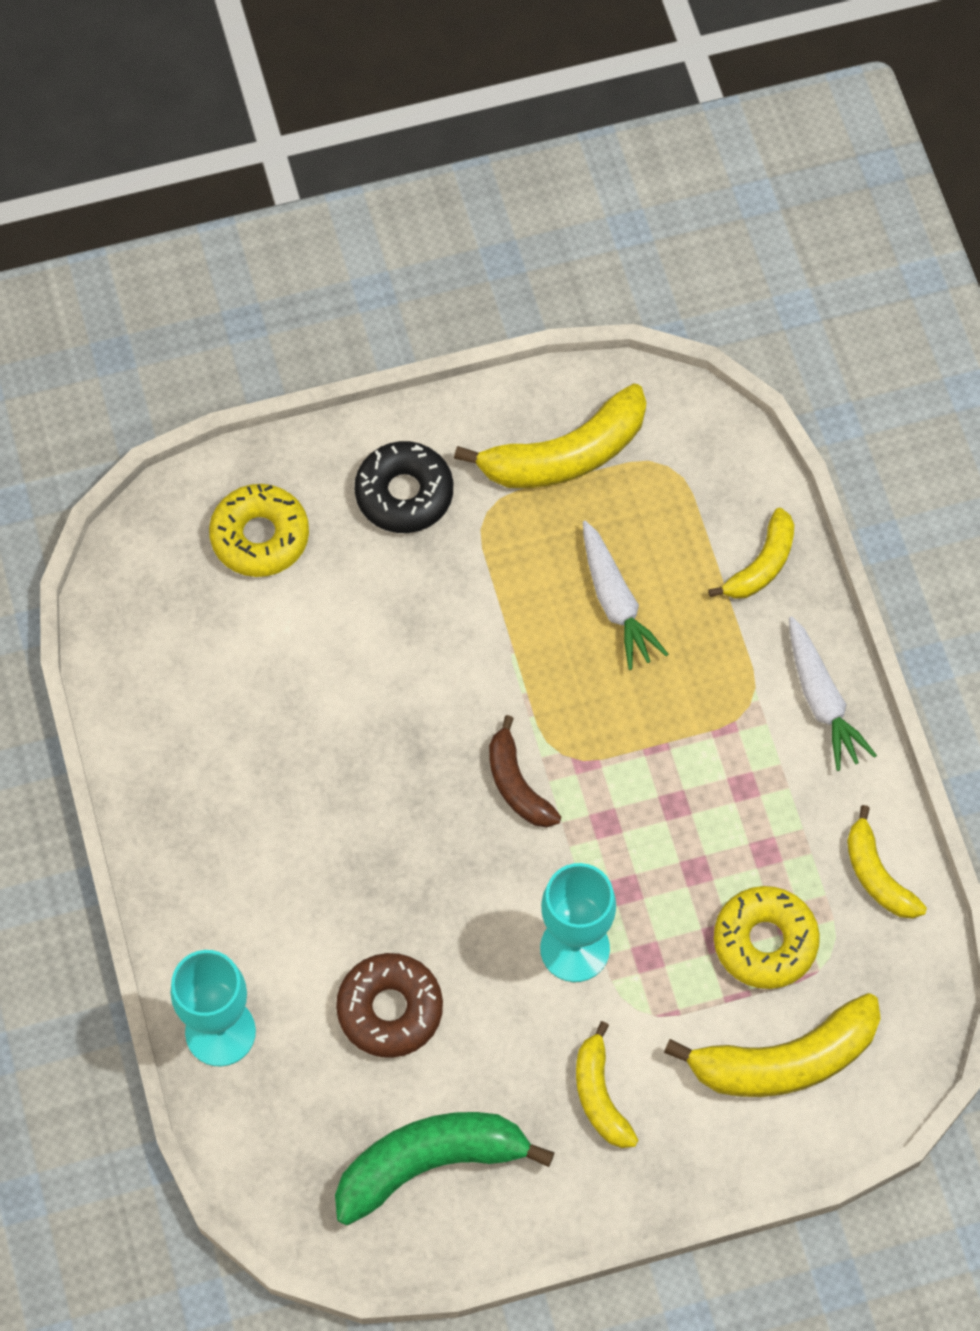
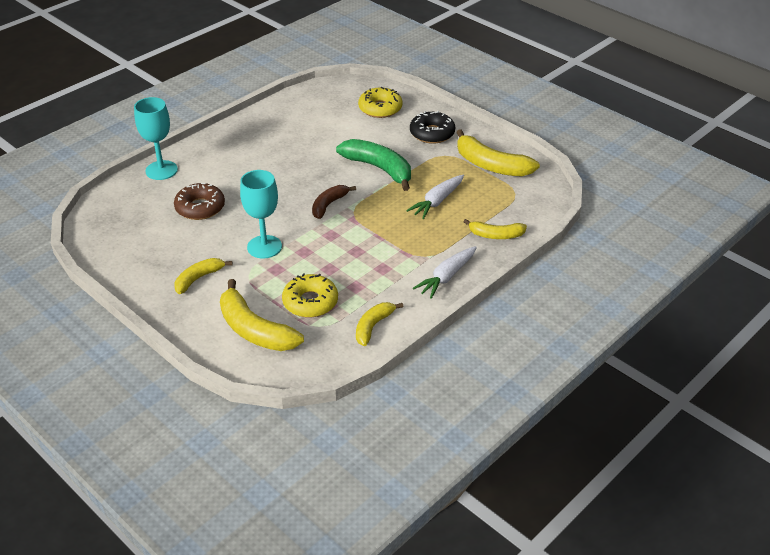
camera: 60 degrees right, 25 degrees down
green banana [335,1112,555,1225] -> green banana moved to [336,139,411,191]

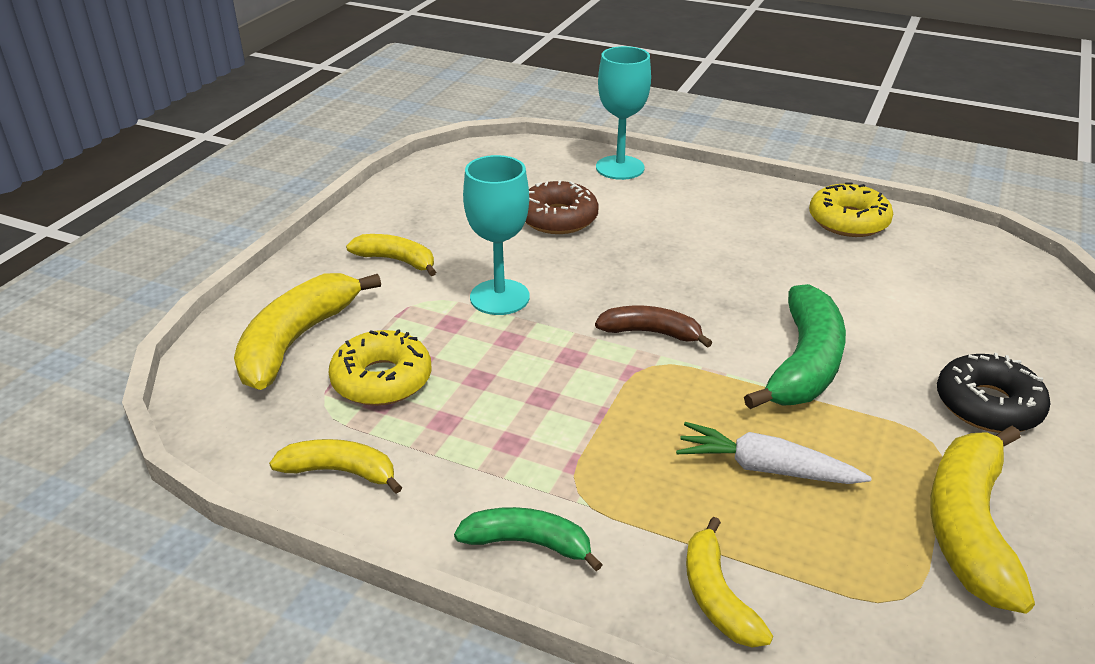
camera: 70 degrees right, 5 degrees down
yellow donut [358,87,403,118] -> yellow donut moved to [809,183,893,237]
white carrot [413,246,477,299] -> green banana [454,507,603,571]

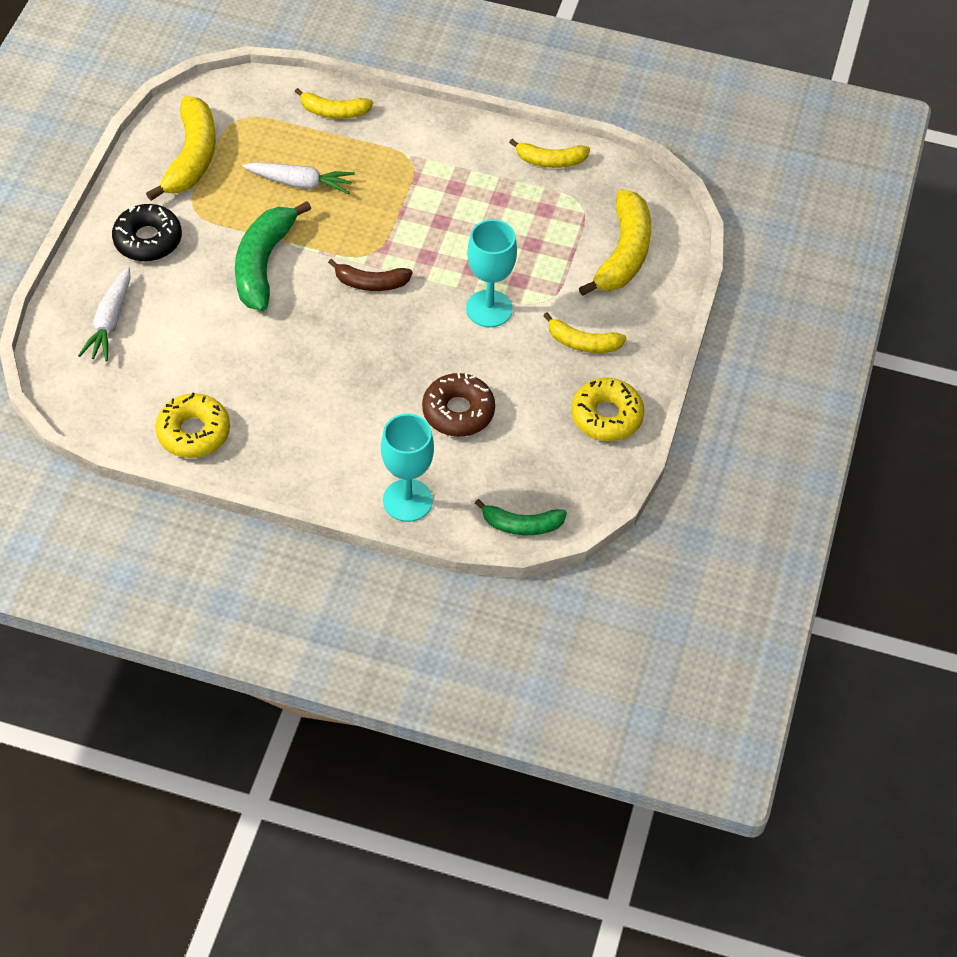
camera: 170 degrees right, 20 degrees up
yellow donut [328,329,432,406] -> yellow donut moved to [571,378,644,441]
green banana [454,507,603,571] -> green banana moved to [475,499,567,535]
yellow banana [686,517,773,647] -> yellow banana turned 120 degrees clockwise [295,88,373,119]
none -> white carrot [78,267,131,362]

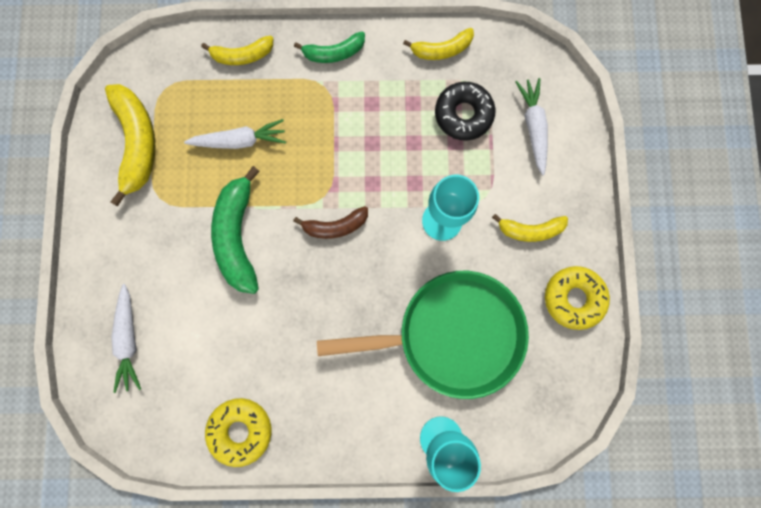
camera: 15 degrees left, 25 degrees up
black donut [112,204,182,262] -> black donut moved to [435,82,495,141]
brown donut [422,373,495,437] -> green pan [317,271,529,399]
green banana [475,499,567,535] -> green banana moved to [294,32,365,63]
yellow banana [579,189,651,296] -> white carrot [515,78,548,175]

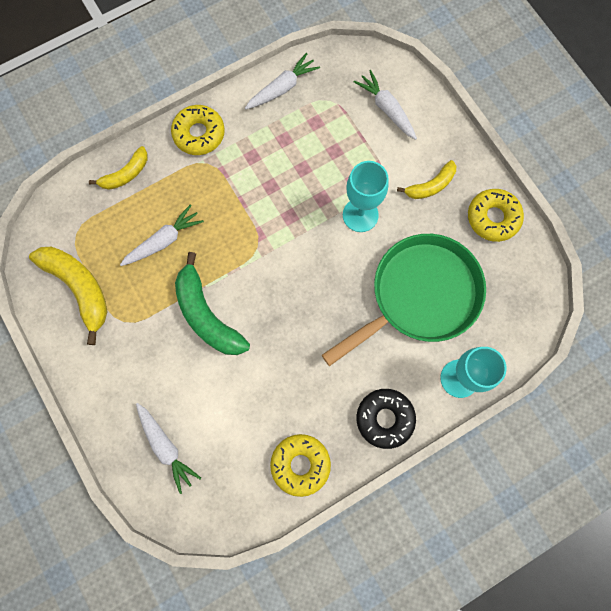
camera: 30 degrees left, 5 degrees down
brown banana [293,206,368,239] -> none
green banana [294,32,365,63] -> yellow donut [171,105,225,155]
yellow banana [403,28,474,60] -> white carrot [245,53,320,109]
black donut [435,82,495,141] -> black donut moved to [356,389,416,449]

